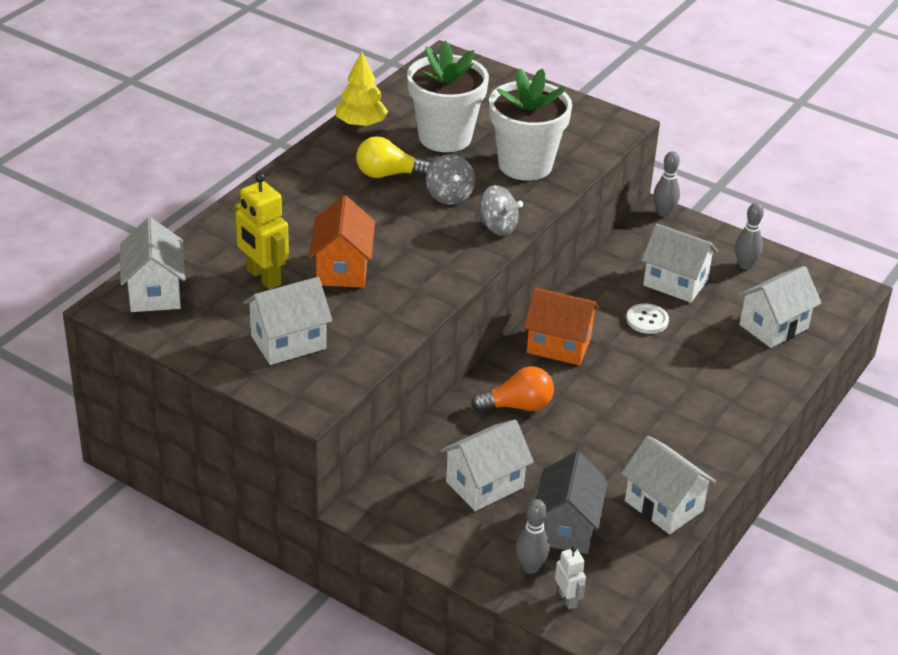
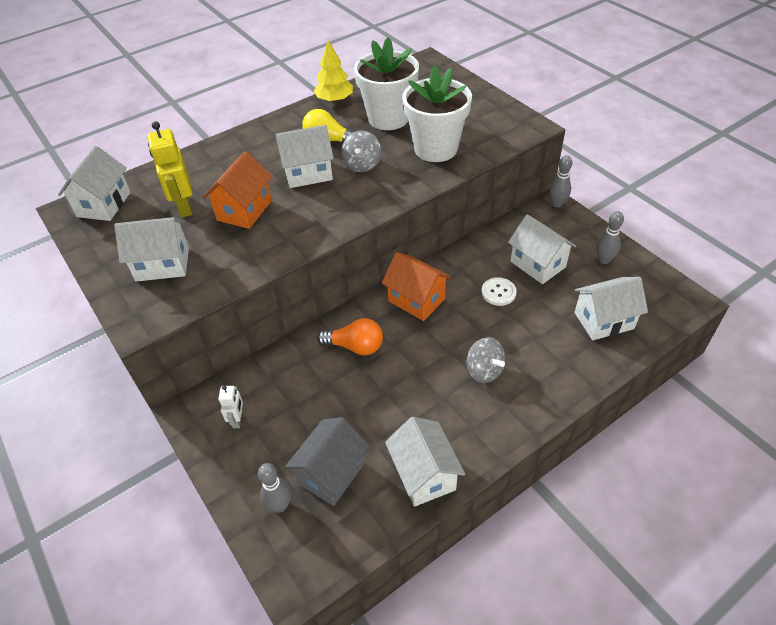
camera: 25 degrees right, 10 degrees up
white house [440,419,534,511] -> white house moved to [276,125,334,188]
grey spinning top [476,185,523,236] -> grey spinning top moved to [467,337,506,383]
white robot [555,546,586,609] -> white robot moved to [218,385,243,428]

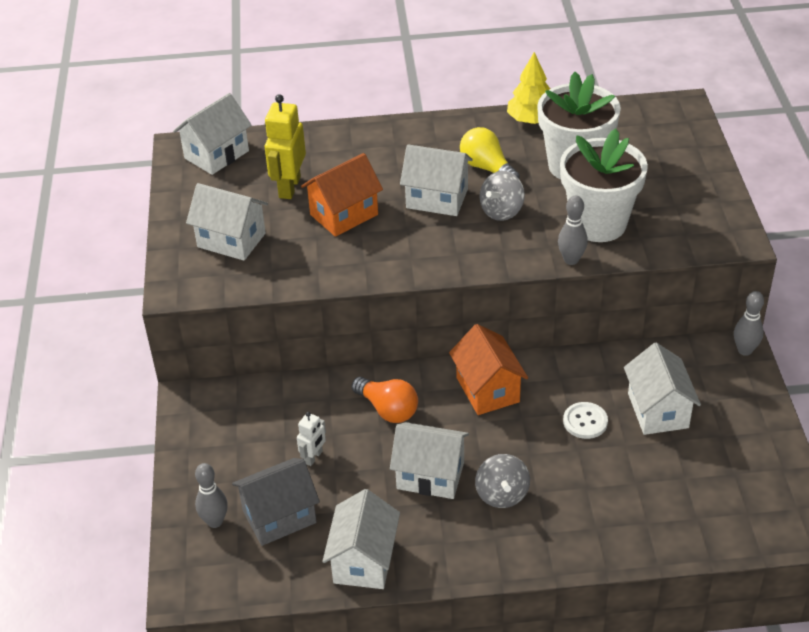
camera: 30 degrees right, 5 degrees down
white robot [218,385,243,428] -> white robot moved to [297,412,326,466]
white house [574,277,648,340] -> white house moved to [390,422,469,499]
grey bowling pin [596,211,624,264] -> grey bowling pin moved to [558,196,588,265]

